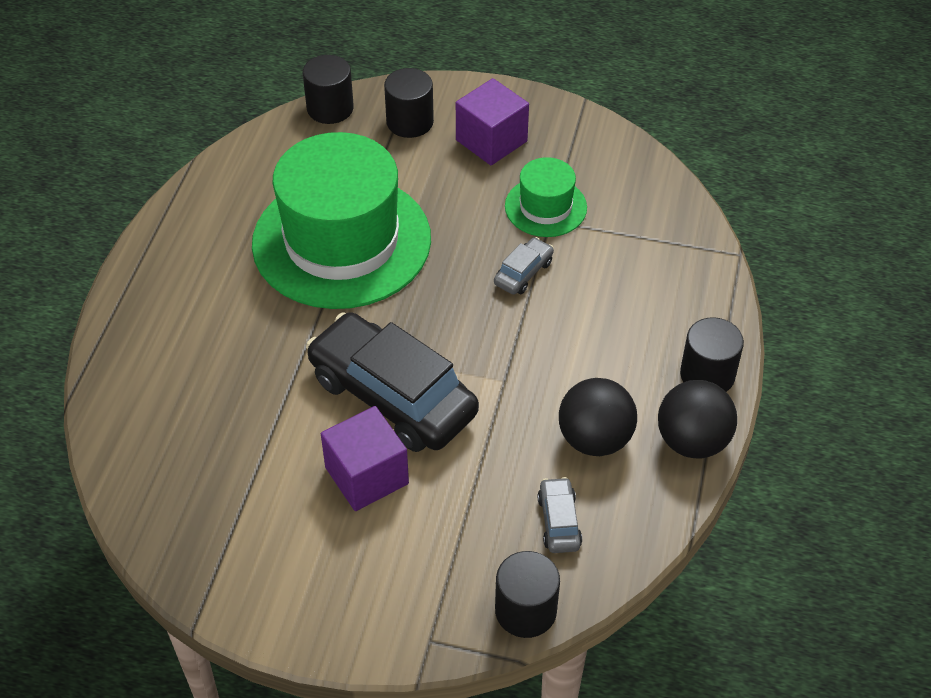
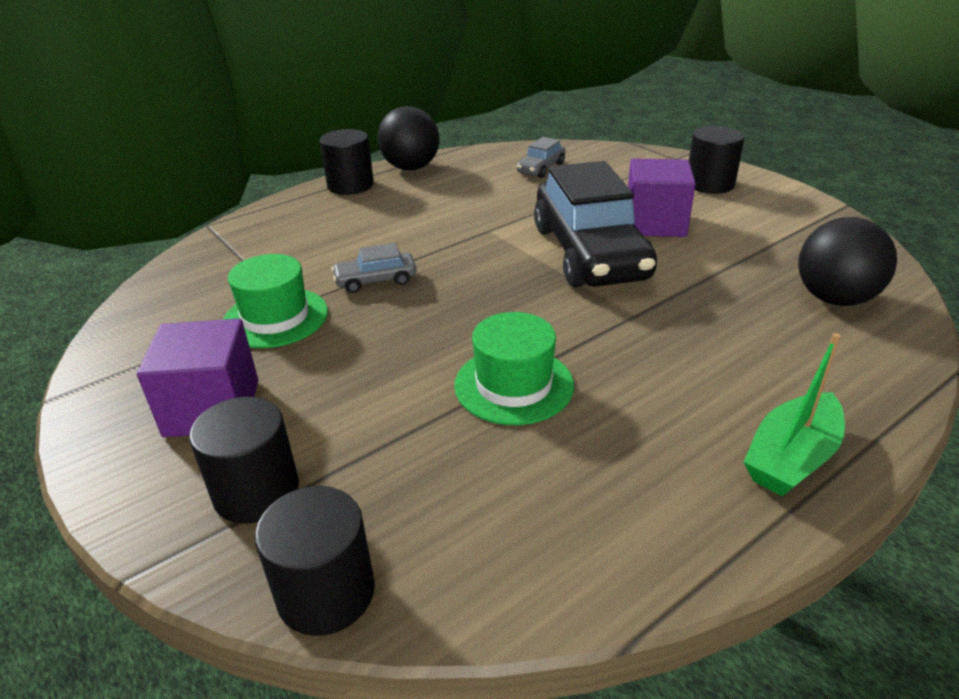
camera: 140 degrees left, 15 degrees down
green hat [252,132,431,309] -> green hat [454,312,574,425], size x0.47
black cylinder [495,551,560,638] -> black cylinder moved to [689,126,744,194]
black ball [559,378,637,456] -> black ball moved to [798,217,897,306]
none -> green boat [744,333,845,496]

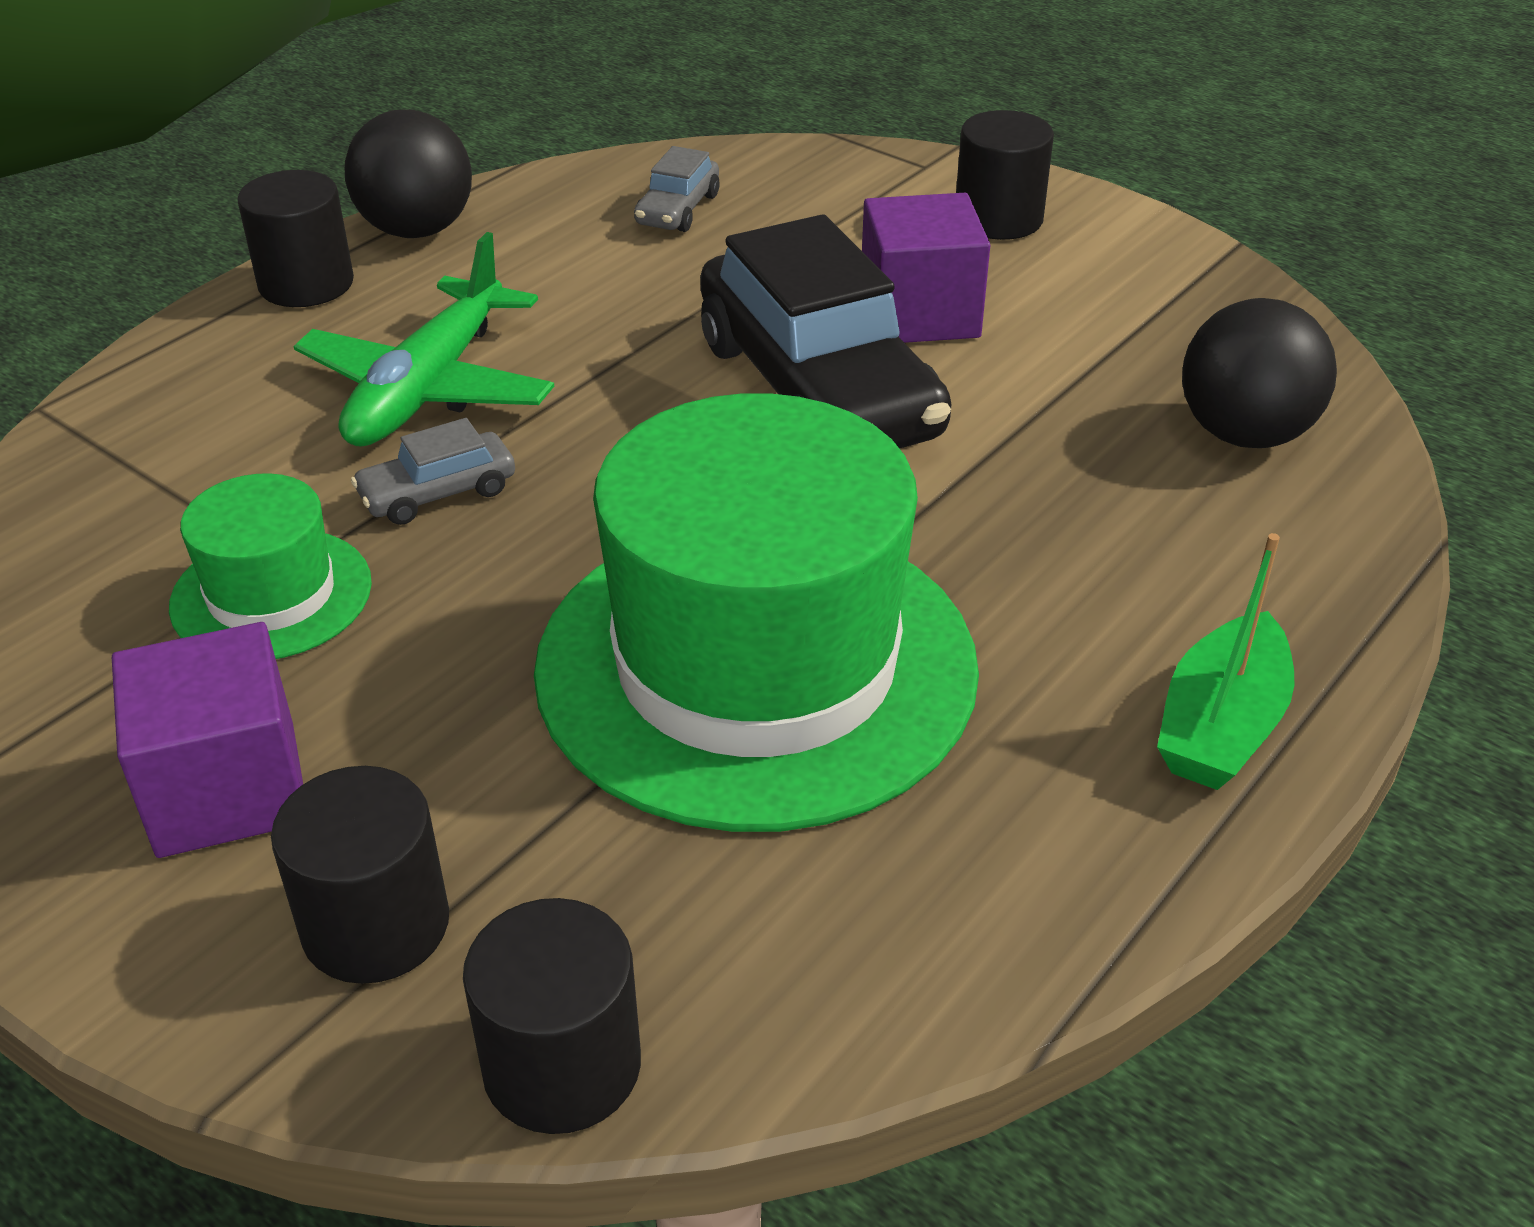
camera: 15 degrees left, 5 degrees up
green hat [454,312,574,425] -> green hat [534,393,979,832], size x2.13
none -> green plane [294,232,554,447]

